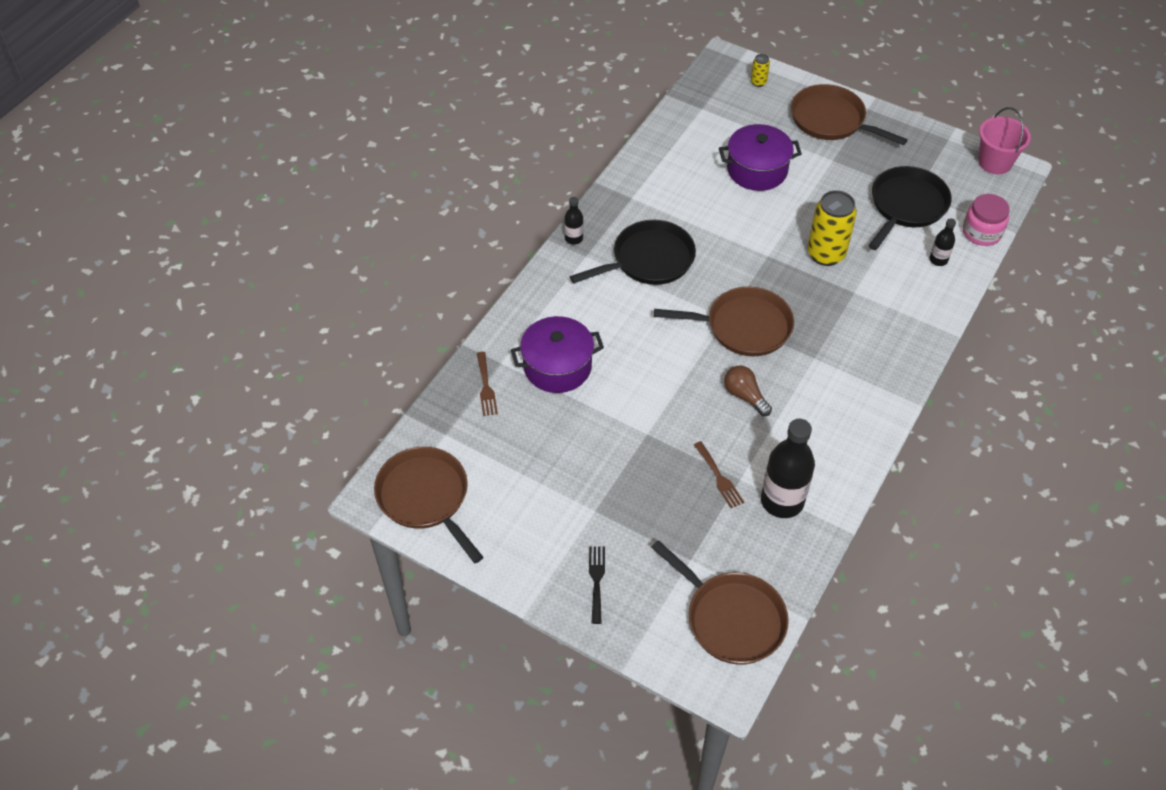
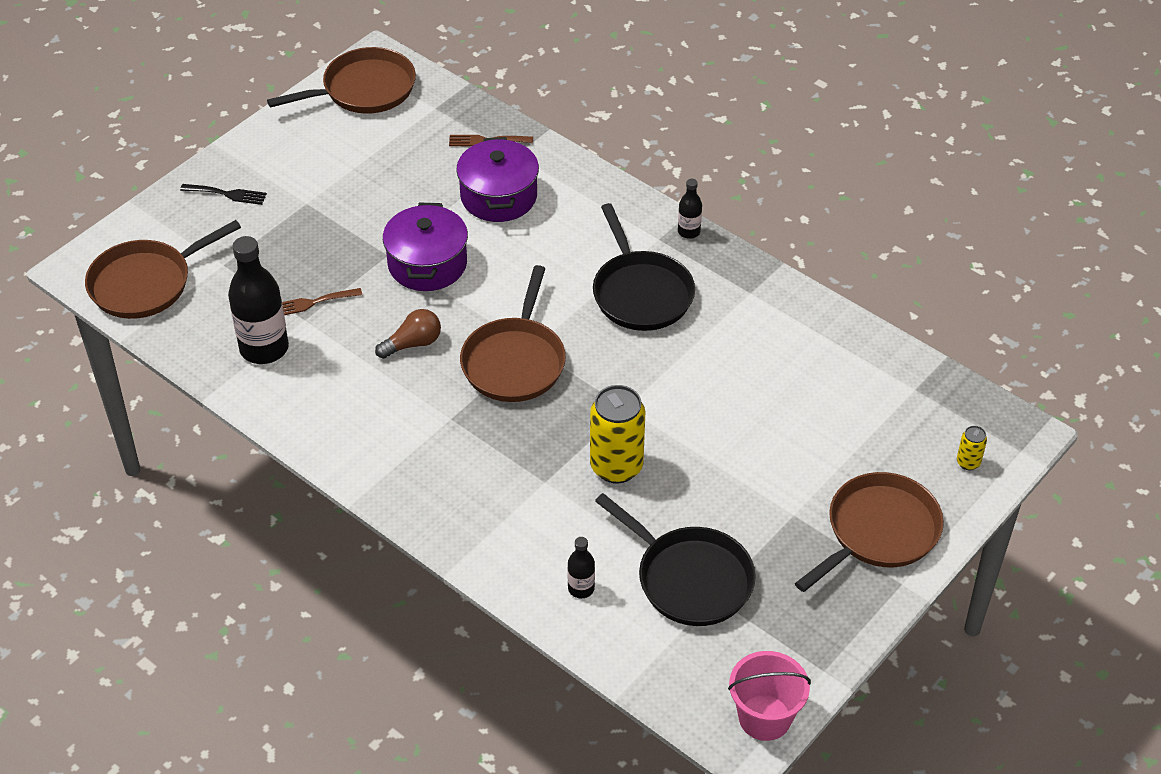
camera: 100 degrees right, 5 degrees down
purple pot [719,124,802,191] -> purple pot moved to [383,203,468,291]
pink jar [963,194,1010,246] -> none

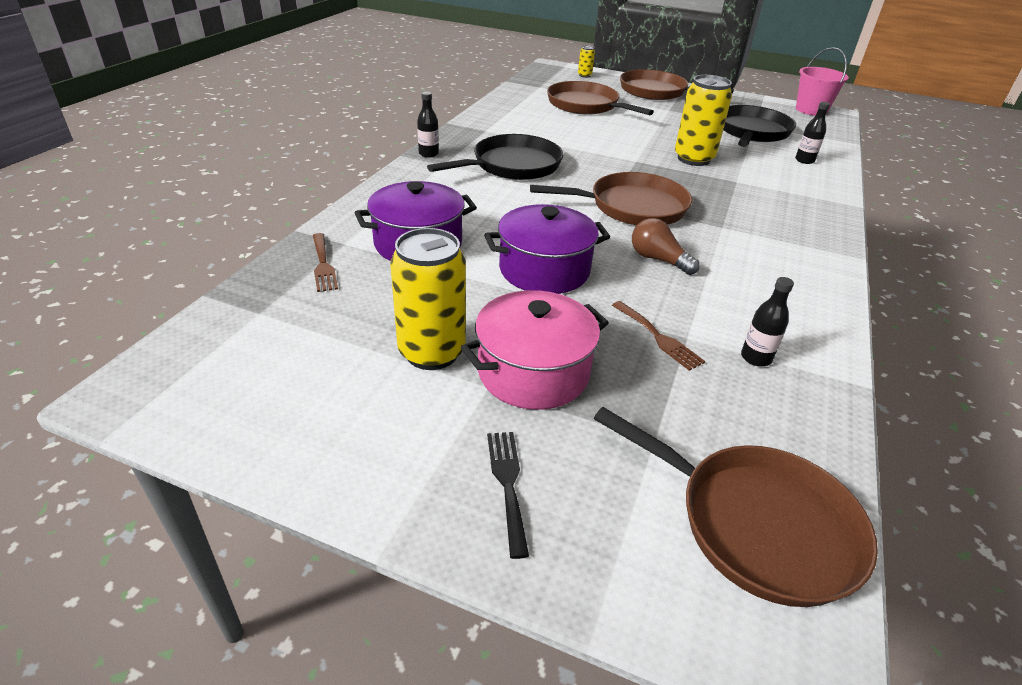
camera: 110 degrees left, 10 degrees down
black bottle [228,236,289,364] -> black bottle [741,277,794,366], size x0.49
brown pan [267,47,416,113] -> brown pan moved to [547,81,654,115]
none -> yellow can [390,228,466,370]
none -> pink pot [461,290,609,410]

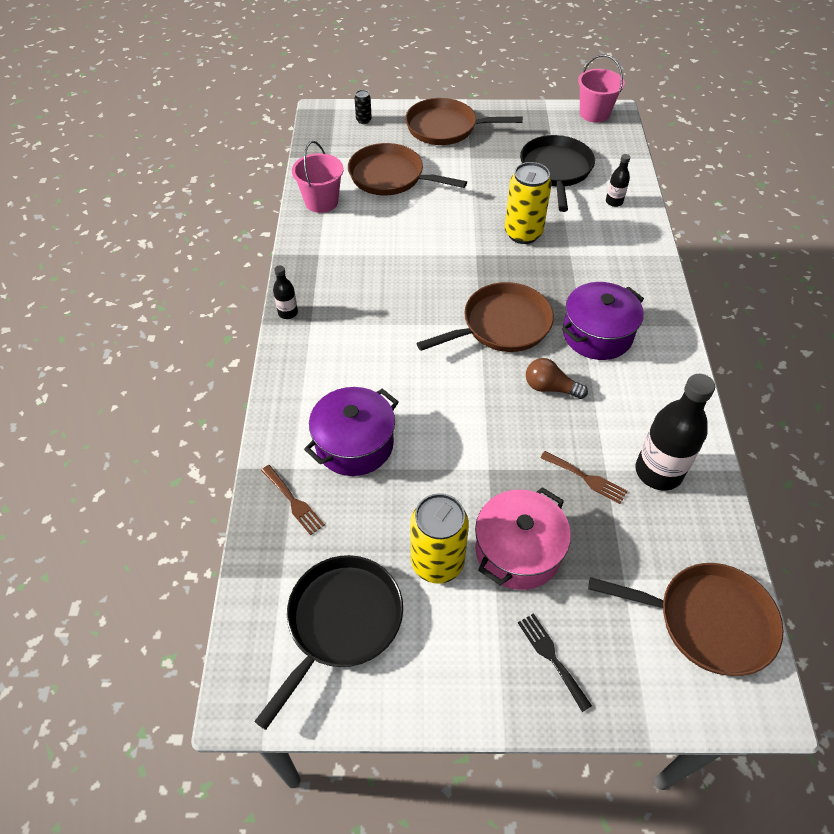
camera: 20 degrees left, 15 degrees up
black pan [427,134,563,180] -> black pan moved to [254,555,403,730]
purple pot [484,204,610,294] -> purple pot moved to [562,282,644,360]
yellow can [578,45,595,78] -> black can [355,90,372,124]
black bottle [741,277,794,366] -> black bottle [636,374,715,491], size x2.05
none -> pink bucket [292,141,344,213]

